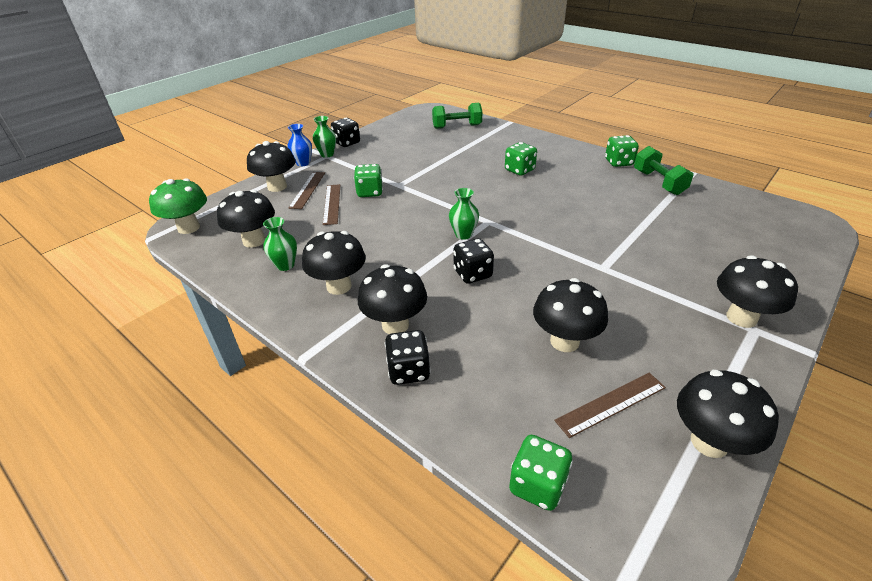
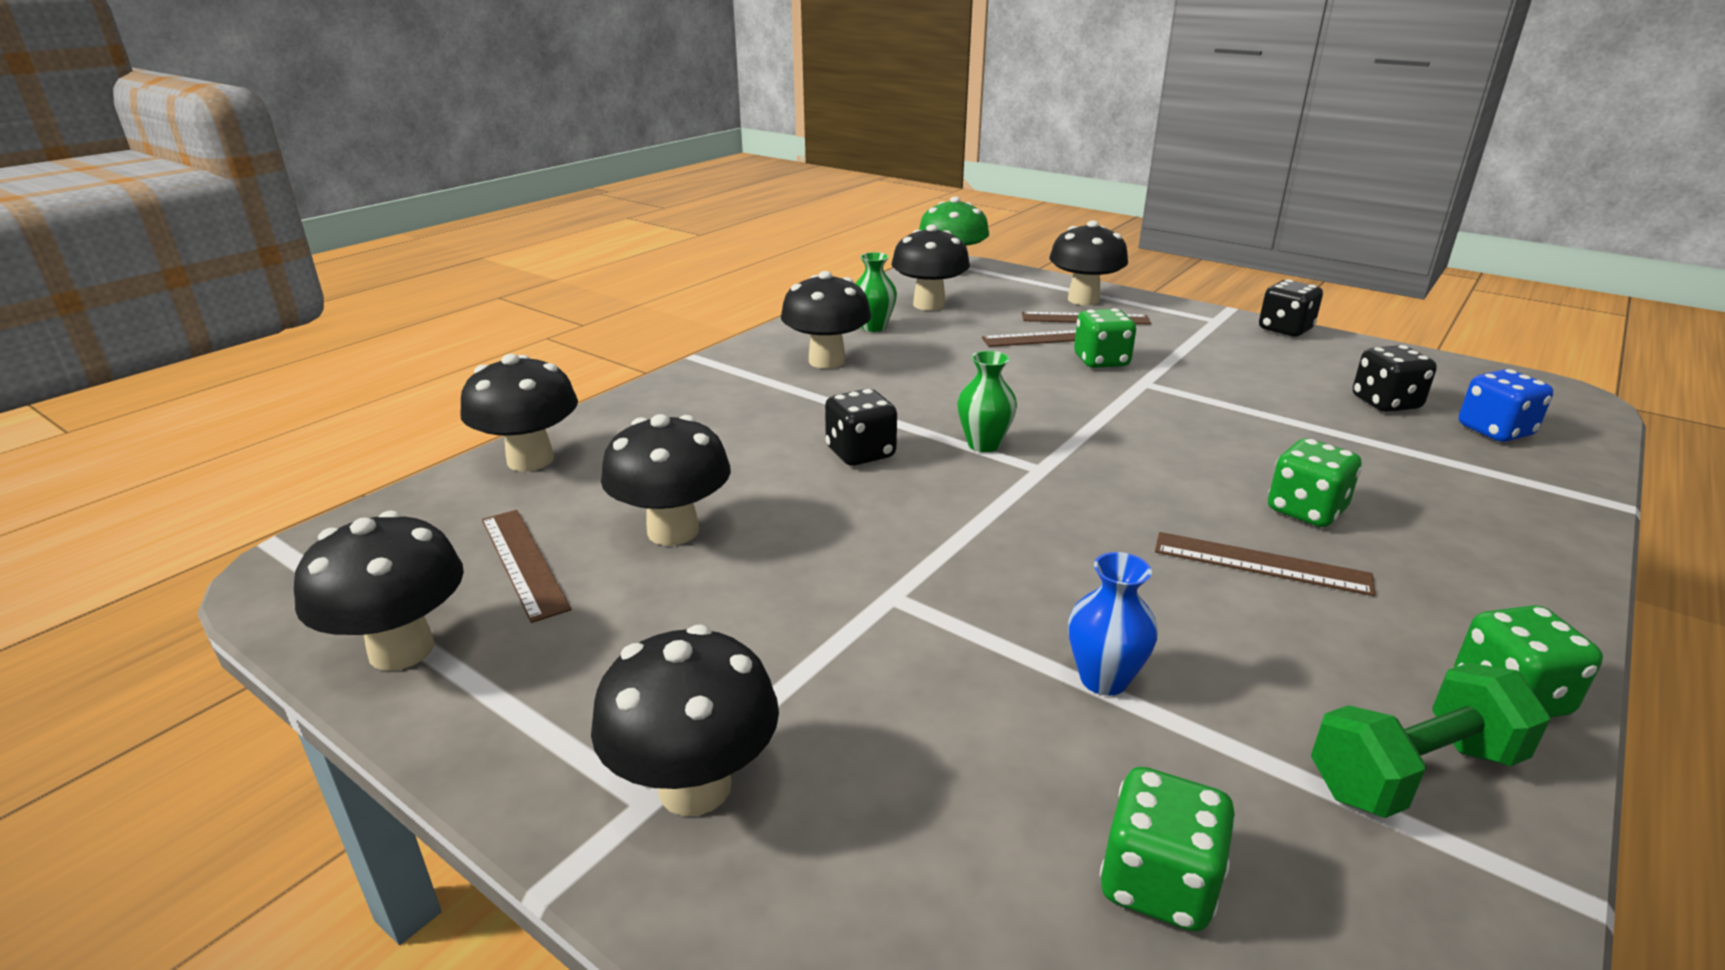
camera: 85 degrees right, 10 degrees down
blue vase [288,124,312,166] -> blue vase moved to [1068,552,1158,696]
green vase [313,116,336,158] -> none
black mushroom [358,264,427,334] -> black mushroom moved to [460,354,578,471]
black dice [385,330,431,385] -> black dice moved to [1353,345,1437,412]
green dumbbell [432,103,482,129] -> blue dice [1459,369,1553,442]
green dice [509,435,573,511] -> green dice moved to [1100,767,1236,932]
none -> brown ruler [1155,532,1375,596]

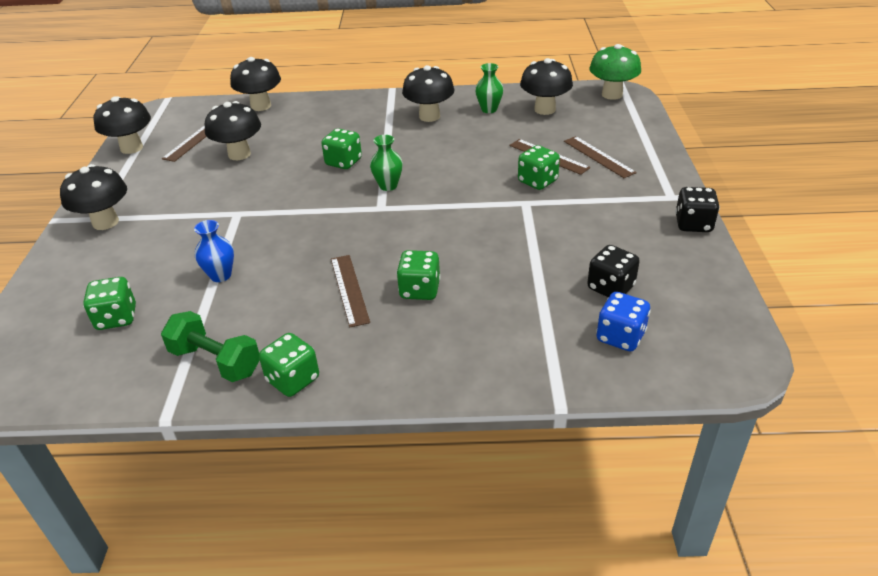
camera: 55 degrees right, 10 degrees up
black dice [825,389,897,466] -> green dice [321,128,362,169]
black mushroom [1049,220,1128,305] -> none

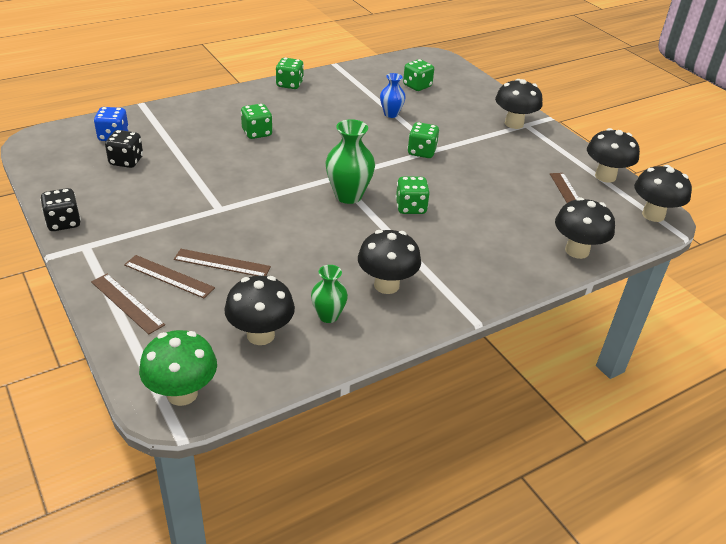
camera: 145 degrees right, 0 degrees up
green dumbbell [161,311,259,382] -> none
black mushroom [205,101,261,160] -> black mushroom moved to [634,165,692,222]
brown ruler [331,255,370,327] -> brown ruler moved to [91,274,165,334]
green vase [370,135,403,191] -> green vase [325,119,375,204], size x1.63
green dice [518,145,560,190] -> green dice moved to [407,122,439,158]

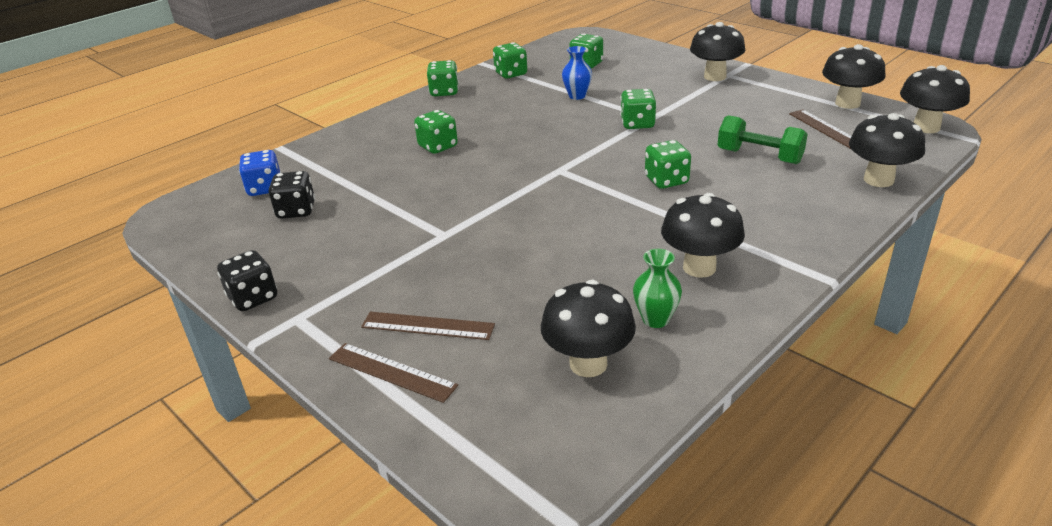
camera: 10 degrees left, 5 degrees down
green mushroom [139,330,217,406] -> none
brown ruler [174,249,271,276] -> none
green vase [325,119,375,204] -> none
none -> green dice [493,42,527,78]
none -> green dumbbell [718,115,808,164]

